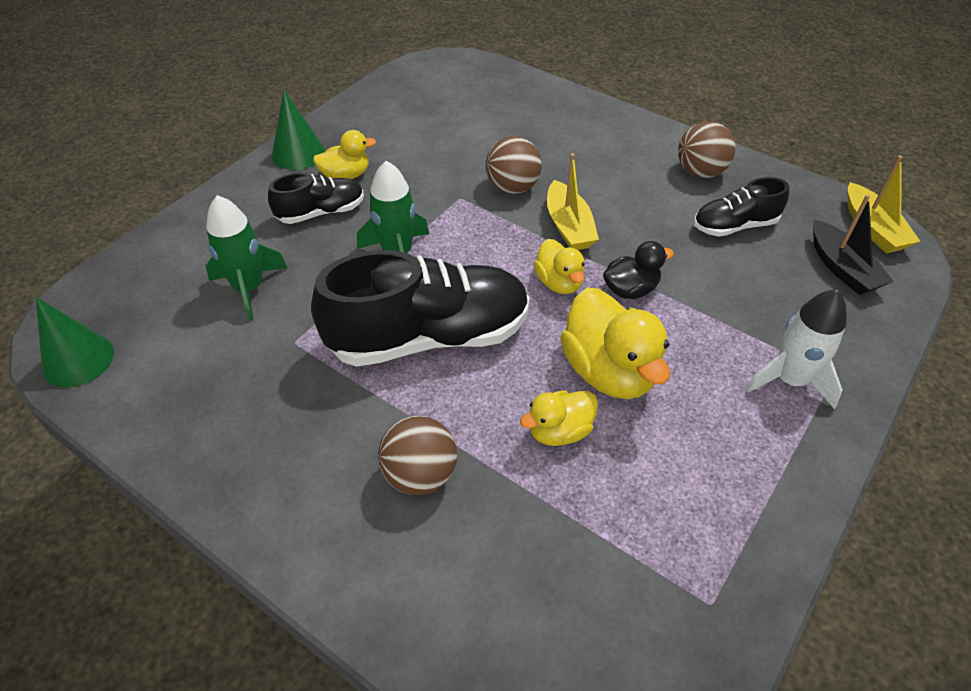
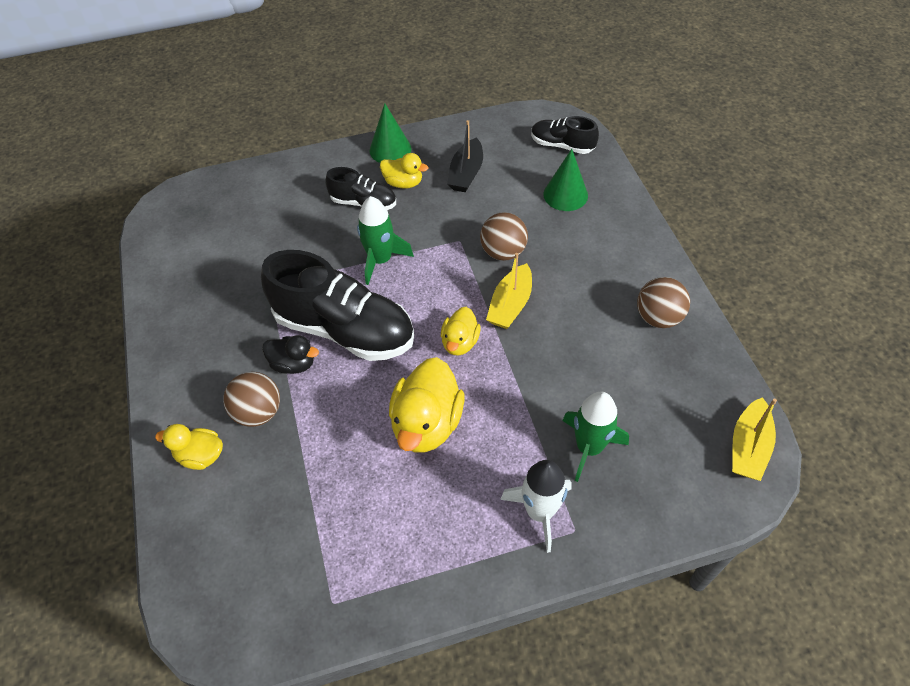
camera: 40 degrees right, 5 degrees up
green cone [36,297,114,388] -> green cone moved to [543,149,588,211]
green rocket [206,195,287,321] -> green rocket moved to [562,392,629,482]
yellow duck [520,390,598,446] -> yellow duck moved to [155,424,223,470]
black duck [603,241,674,299] -> black duck moved to [262,335,319,374]
black shoe [694,177,789,237] -> black shoe moved to [531,116,599,154]
black boat [813,194,894,295] -> black boat moved to [447,120,483,192]

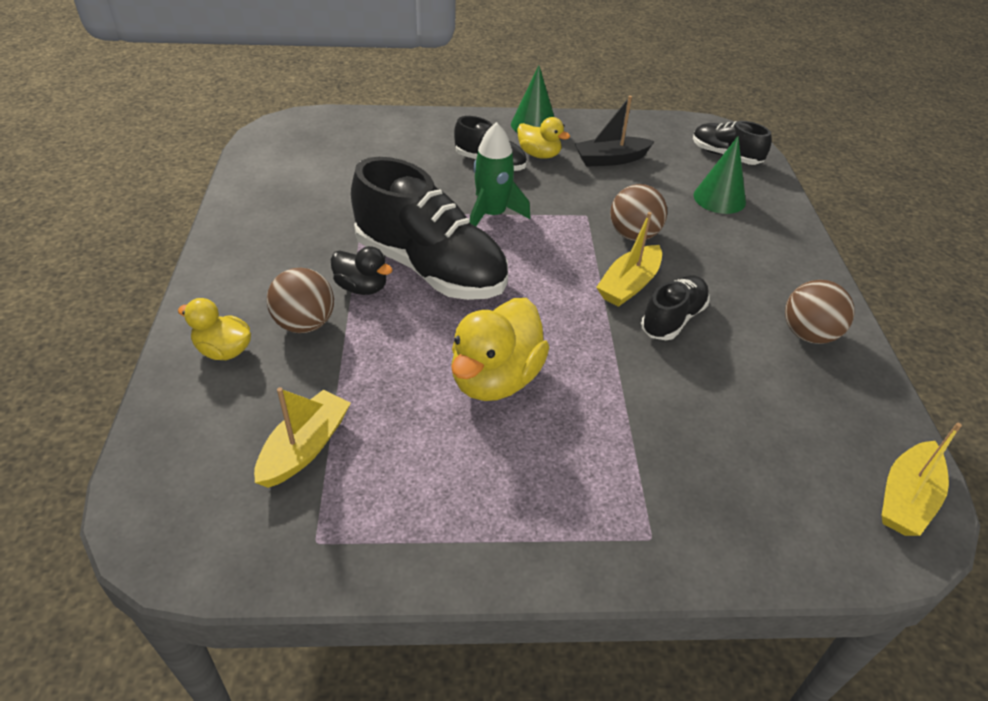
camera: 10 degrees right, 10 degrees down
yellow duck [441,307,481,355] -> none
black boat [447,120,483,192] -> black boat turned 45 degrees clockwise [575,96,655,167]
white rocket [500,460,572,553] -> none
green rocket [562,392,629,482] -> none
none -> yellow boat [254,387,351,488]
none -> black shoe [641,276,710,340]

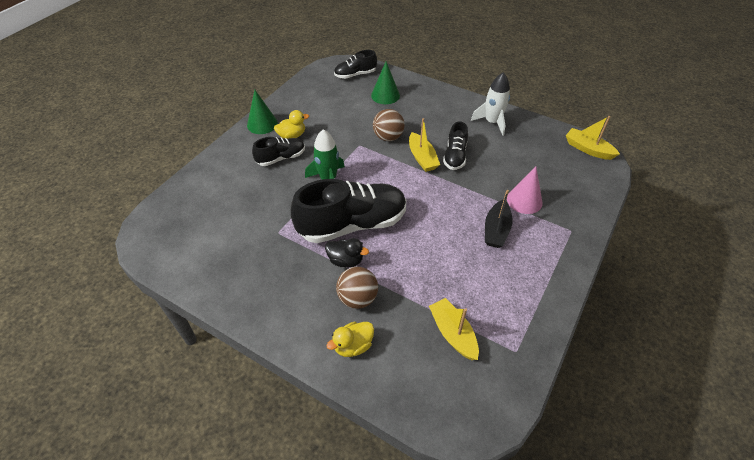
camera: 55 degrees left, 5 degrees up
black duck [331,246,392,295] -> black duck turned 45 degrees clockwise [325,238,369,267]
yellow duck [451,298,549,401] -> none
black boat [575,96,655,167] -> black boat moved to [485,190,513,248]
black shoe [641,276,710,340] -> black shoe turned 150 degrees counterclockwise [443,121,468,170]
brown ball [785,280,855,344] -> white rocket [471,72,510,136]
yellow boat [882,423,962,536] -> yellow boat turned 150 degrees clockwise [566,116,620,160]
none -> pink cone [507,167,543,214]

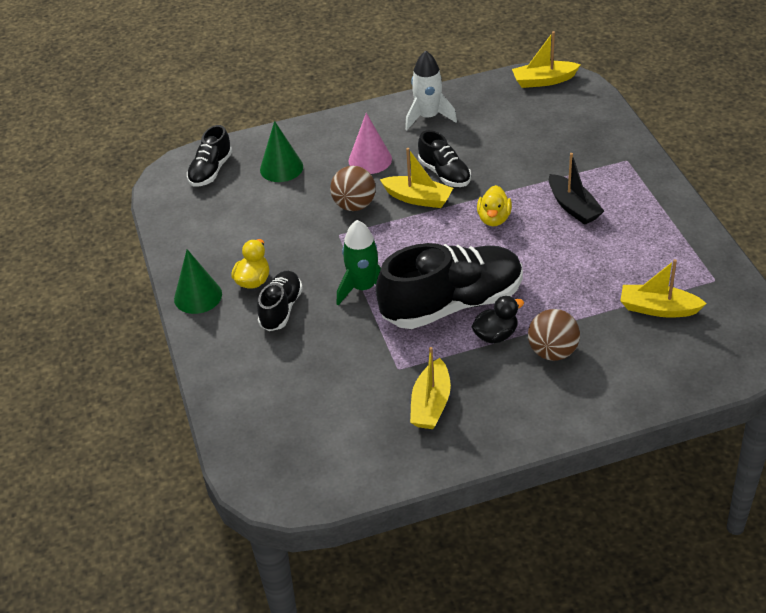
camera: 45 degrees left, 5 degrees down
black shoe [291,179,407,243] -> black shoe turned 45 degrees clockwise [376,243,523,329]
yellow duck [326,322,374,357] -> yellow duck moved to [477,185,512,226]
pink cone [507,167,543,214] -> pink cone moved to [348,113,392,174]
none -> yellow boat [410,347,451,429]

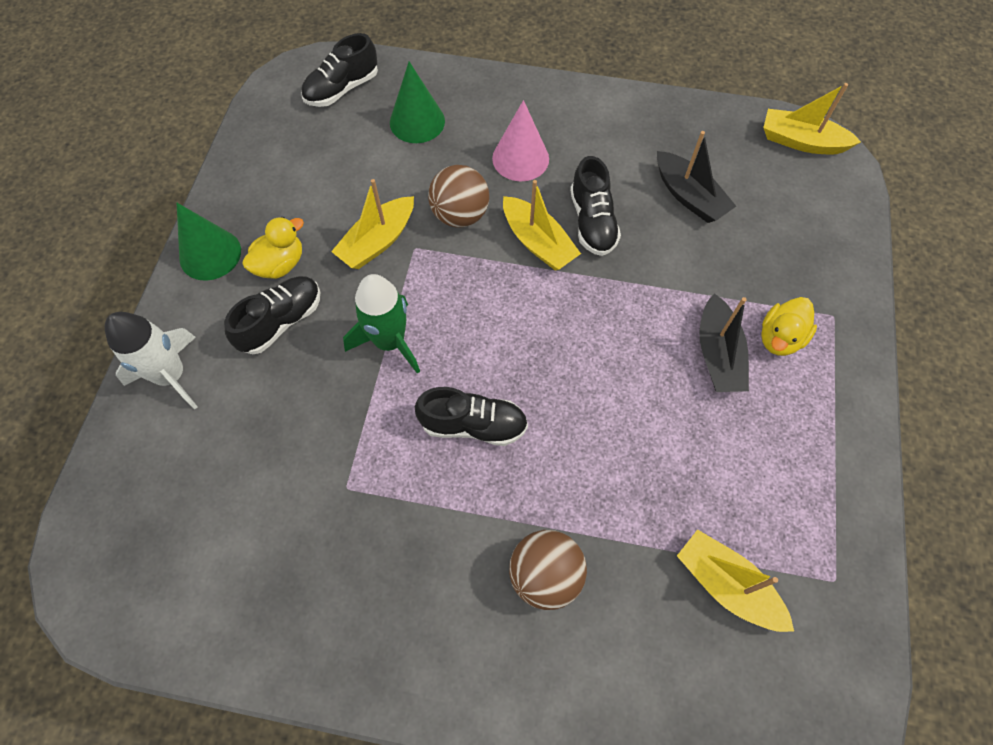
camera: 25 degrees right, 20 degrees up
black shoe [376,243,523,329] -> black shoe [415,387,528,446], size x0.51
white rocket [405,51,457,130] -> white rocket moved to [105,312,198,409]
yellow boat [410,347,451,429] -> yellow boat moved to [331,179,414,269]
black duck [472,296,524,343] -> none
yellow duck [477,185,512,226] -> yellow duck moved to [761,297,817,356]
none -> black boat [657,131,736,223]

